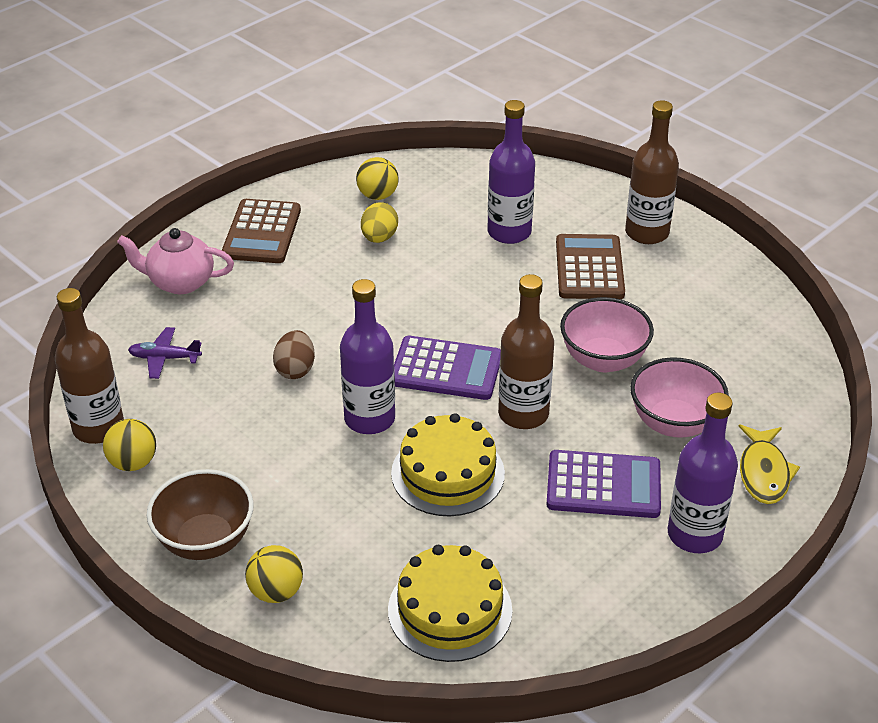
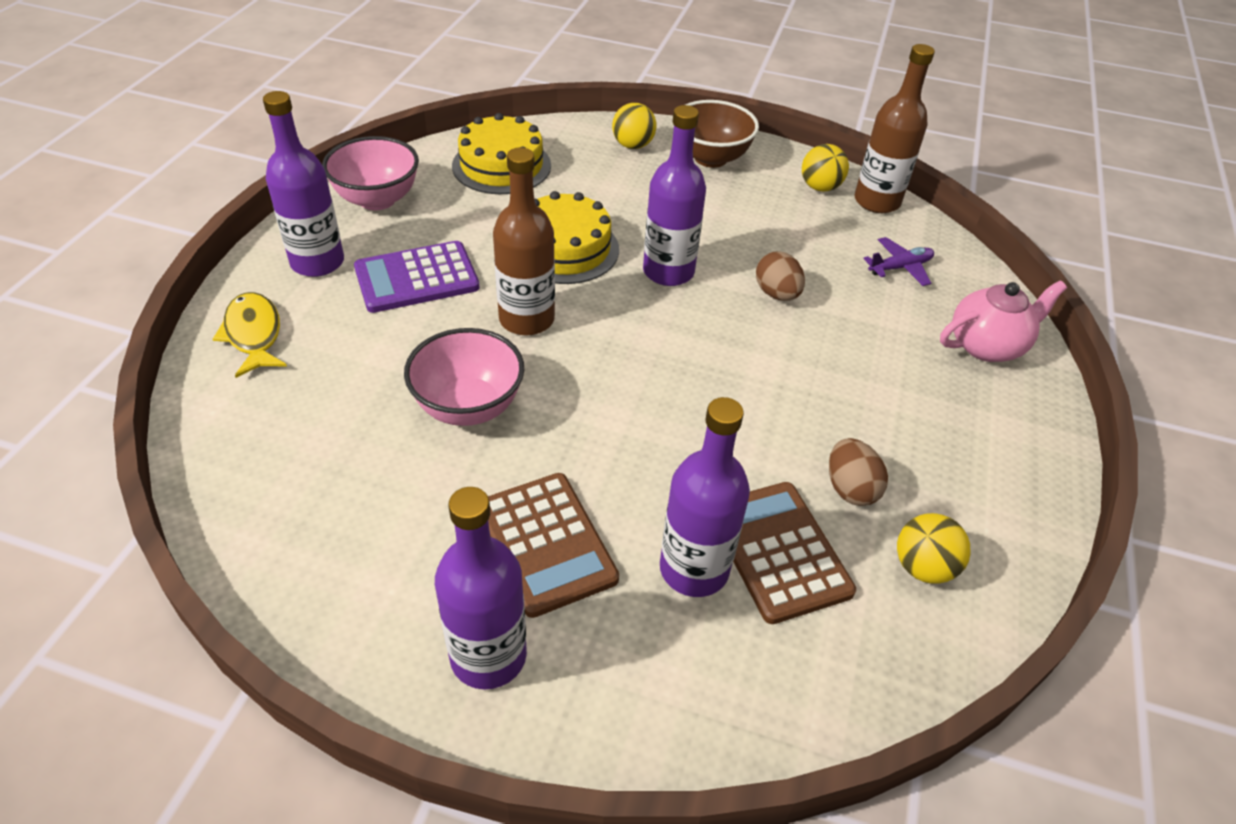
camera: 150 degrees right, 5 degrees up
brown calculator [222,199,301,263] -> brown calculator moved to [733,482,856,624]
yellow egg [361,202,398,243] -> brown egg [829,438,888,506]
purple calculator [394,336,501,400] -> none
brown bottle [625,100,679,244] -> purple bottle [435,487,527,689]
pink bowl [630,357,729,438] -> pink bowl moved to [322,136,419,210]

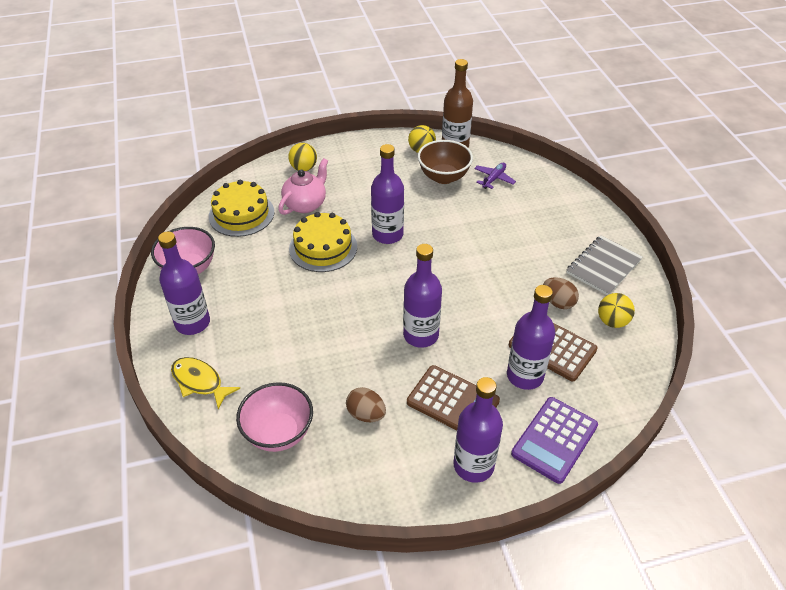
camera: 30 degrees left, 0 degrees up
purple calculator [354,241,480,313] -> purple calculator moved to [511,397,598,484]
pink bowl [404,328,524,426] -> pink bowl moved to [236,382,313,452]
brown bottle [493,147,555,336] -> none
brown bowl [685,100,759,168] -> brown bowl moved to [418,140,473,184]
brown egg [756,251,805,301] -> brown egg moved to [346,387,386,422]
pink teapot [940,280,1067,362] -> pink teapot moved to [278,158,328,215]
none -> purple bottle [403,244,442,348]
none -> grey notebook [566,236,642,295]

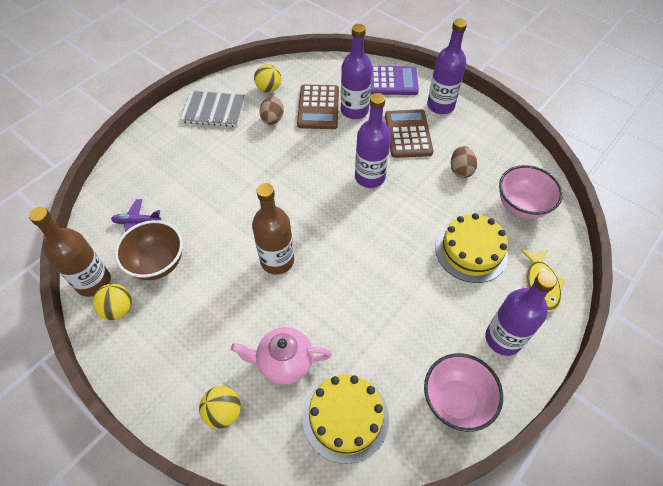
camera: 125 degrees left, 10 degrees up
yellow cake [289,212,357,272] -> yellow cake moved to [435,213,508,283]
purple bottle [371,144,404,244] -> brown bottle [252,183,294,275]

